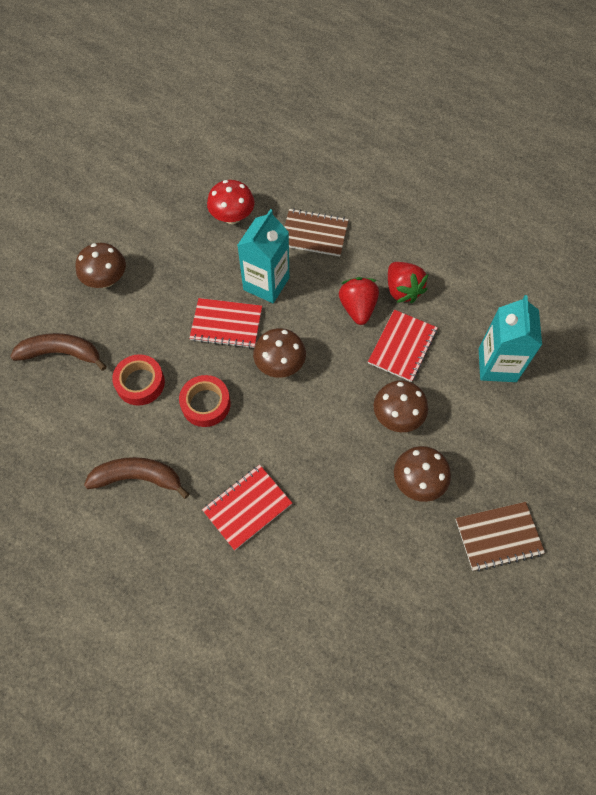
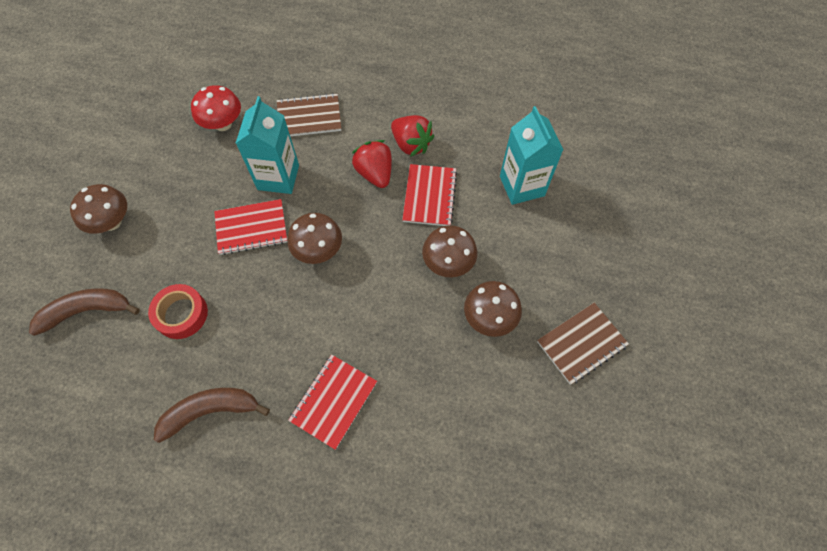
camera: 20 degrees left, 0 degrees up
red tape [179,375,231,427] -> none

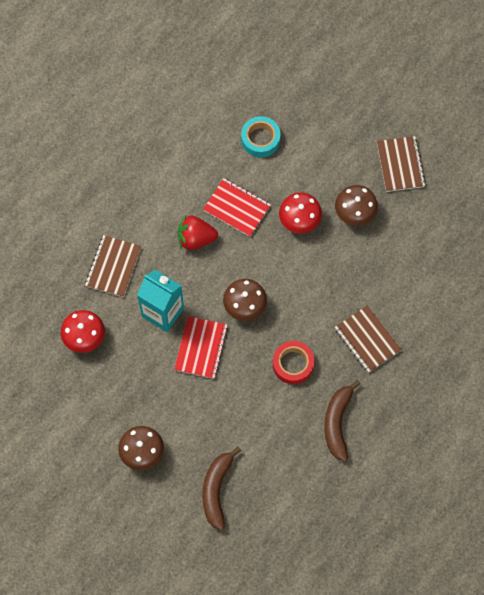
camera: 65 degrees left, 5 degrees up
red tape [148,284,208,339] -> red tape moved to [273,341,314,384]
red notebook [288,355,377,450] -> brown notebook [335,305,402,373]
red strawberry [391,115,435,157] -> none
brown mushroom [422,225,477,277] -> red mushroom [279,192,322,233]
turquoise carton [500,106,563,205] -> turquoise tape [241,116,281,157]

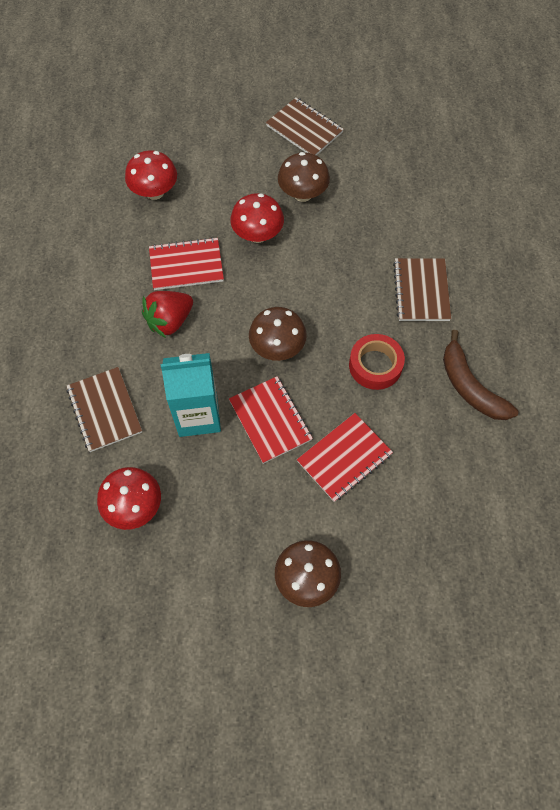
camera: 40 degrees left, 5 degrees down
brown banana [202,447,241,530] -> none
turquoise tape [241,116,281,157] -> red mushroom [125,150,177,200]
brown notebook [335,305,402,373] -> brown notebook turned 75 degrees clockwise [393,258,451,321]
none -> red notebook [297,413,393,502]

